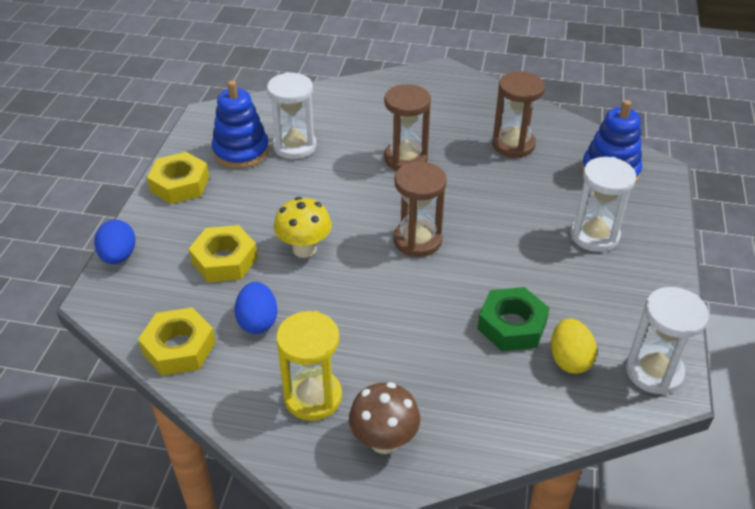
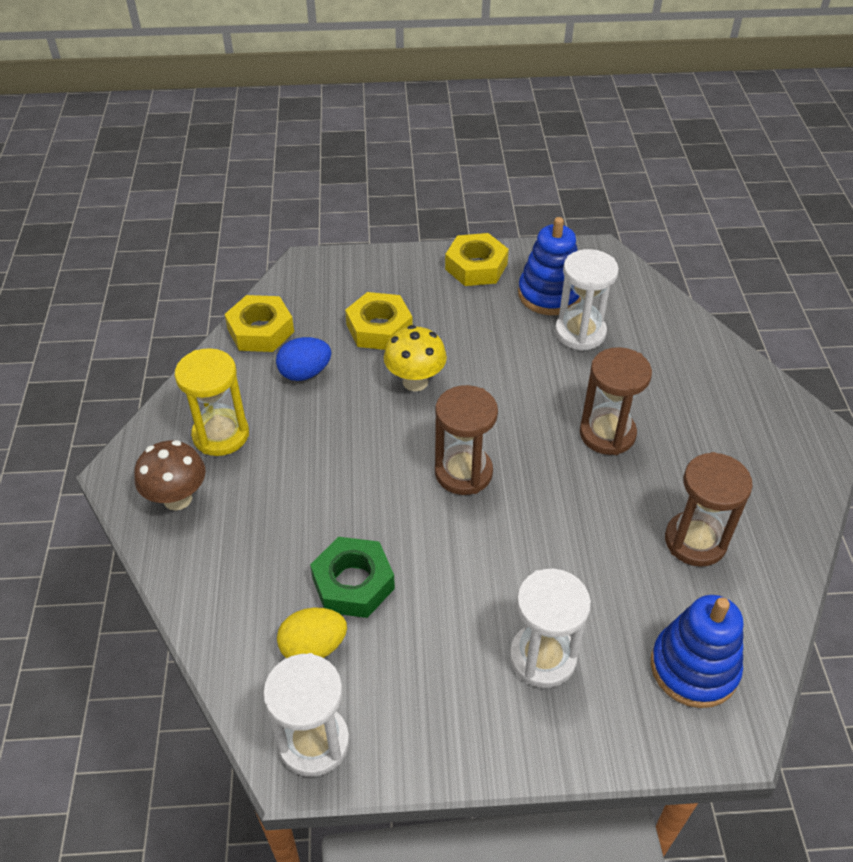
camera: 75 degrees right, 5 degrees up
blue egg [94,220,136,264] -> none

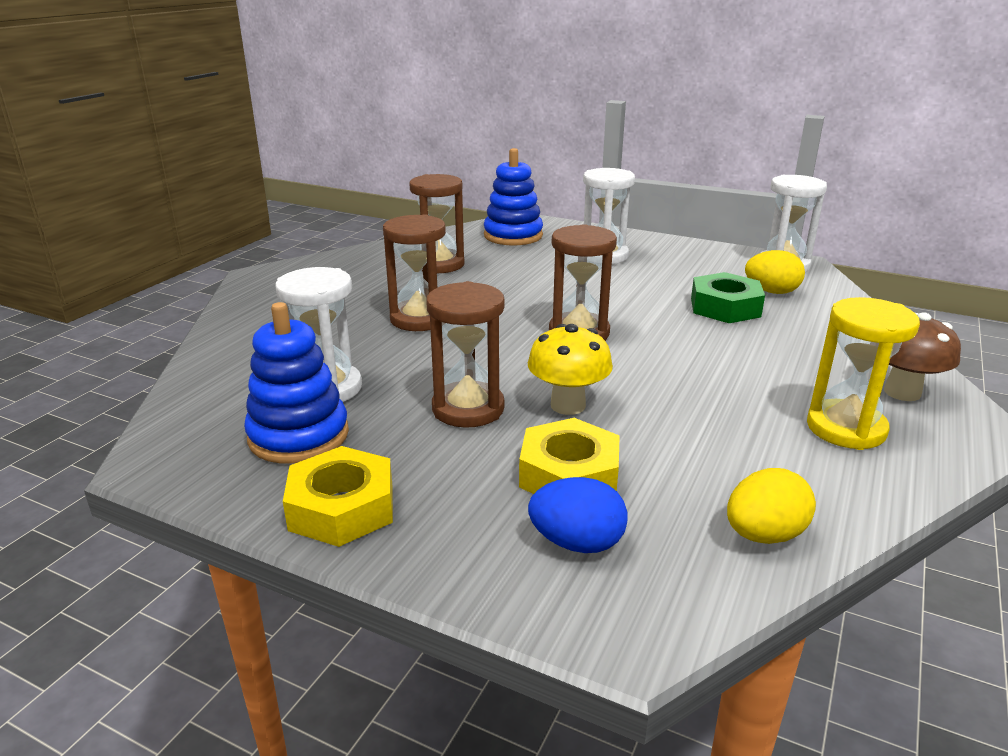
camera: 150 degrees left, 20 degrees down
yellow nut [224,295,294,352] -> yellow egg [727,468,816,544]
blue egg [276,337,331,381] -> blue egg moved to [528,477,628,553]
none -> brown hourglass [426,281,505,428]

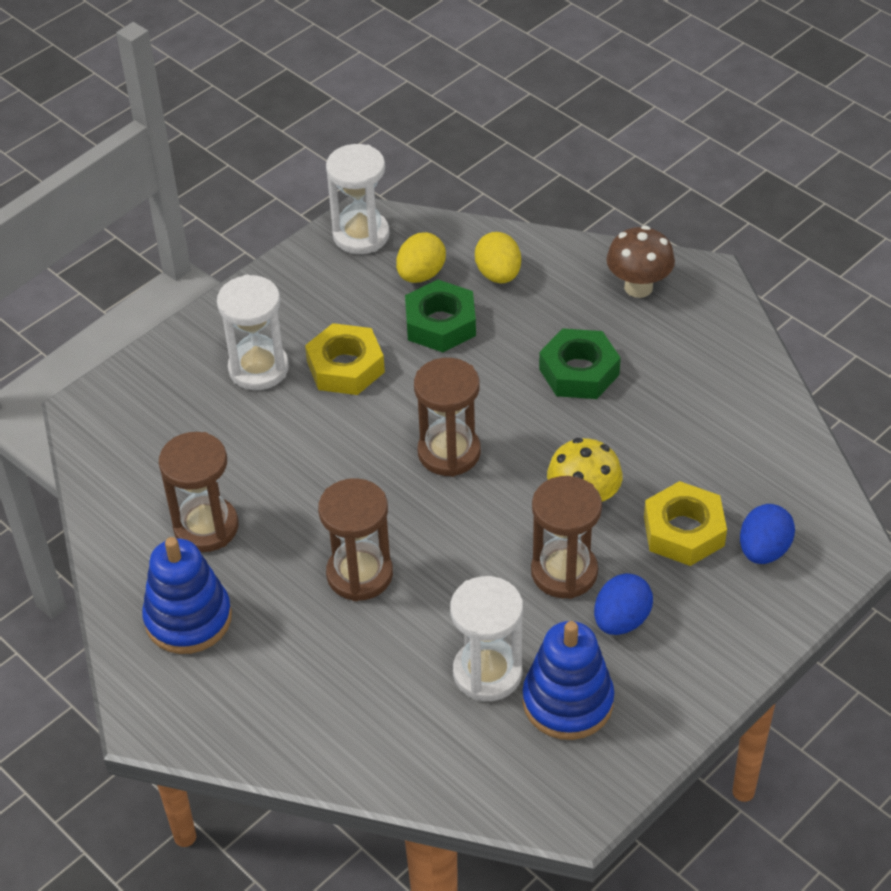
camera: 70 degrees left, 20 degrees up
yellow nut [283,446,393,547] -> yellow nut moved to [305,323,385,395]
blue stacking toy [484,148,543,246] -> blue stacking toy moved to [142,537,232,654]
yellow egg [727,468,816,544] -> yellow egg moved to [475,232,521,283]
yellow hourglass [807,297,920,450] -> none
none -> green nut [539,328,621,399]
none -> blue egg [594,573,653,635]

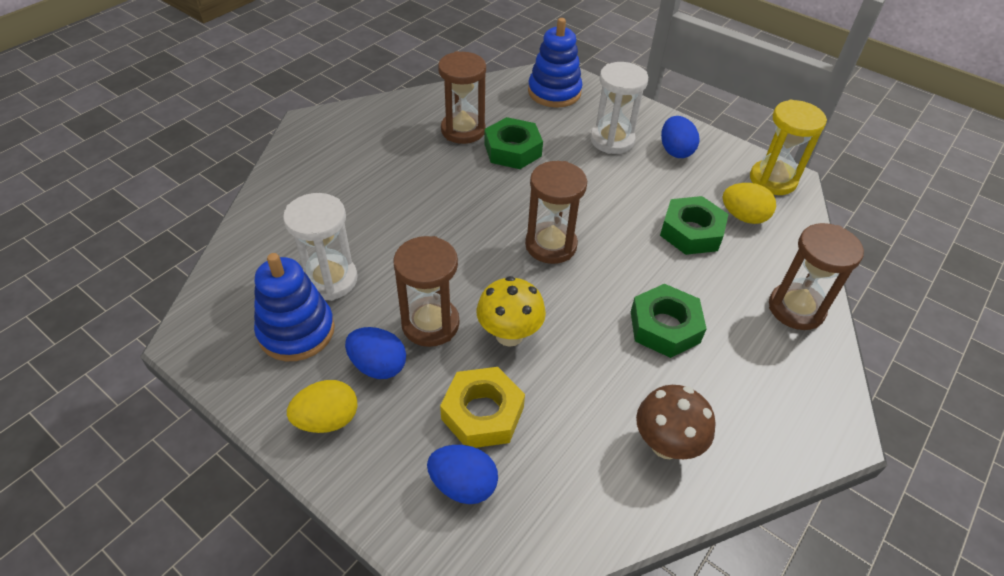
camera: 80 degrees right, 0 degrees up
blue stacking toy [142,537,232,654] -> blue stacking toy moved to [528,18,582,108]
yellow nut [305,323,385,395] -> none
brown hourglass [318,478,393,601] -> brown hourglass moved to [769,223,864,330]
white hourglass [326,144,390,254] -> yellow hourglass [750,100,827,195]
yellow egg [475,232,521,283] -> yellow egg moved to [287,380,358,433]
brown mushroom [606,225,675,298] -> brown mushroom moved to [636,385,716,459]
none -> green nut [484,117,543,169]
none -> blue egg [661,116,699,158]

